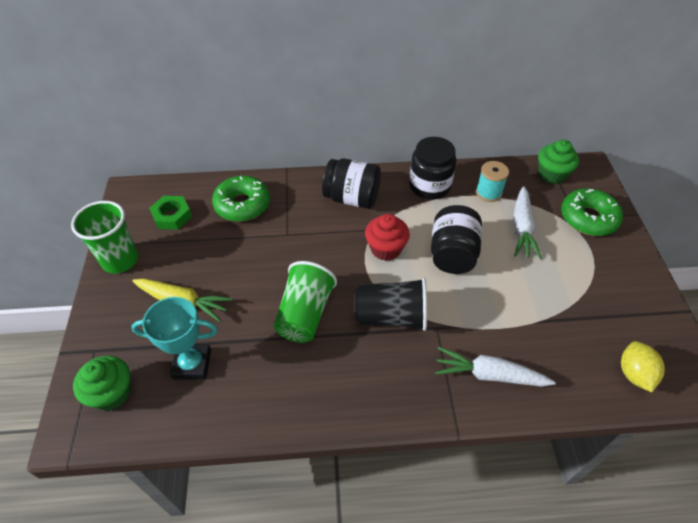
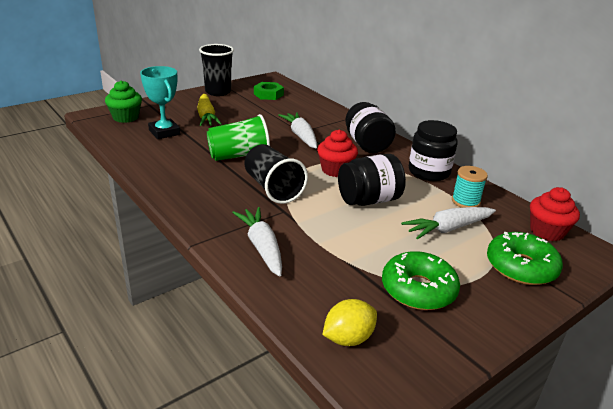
camera: 55 degrees right, 20 degrees down
green cup [71,201,138,274] -> black cup [199,44,234,96]
green donut [212,176,270,222] -> green donut moved to [382,251,460,310]
green cupcake [538,139,579,184] -> red cupcake [530,187,580,241]
none -> white carrot [278,112,317,148]

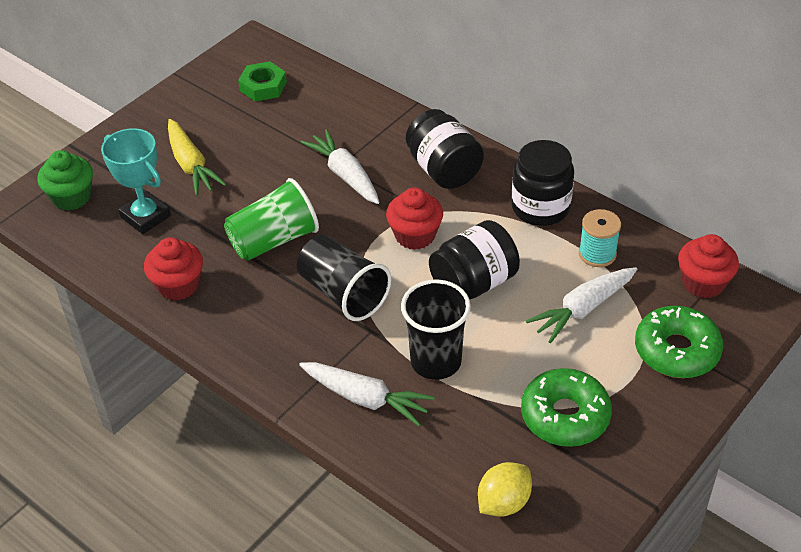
camera: 10 degrees left, 15 degrees up
black cup [199,44,234,96] -> black cup moved to [401,279,471,380]
white carrot [232,207,282,277] -> white carrot turned 150 degrees clockwise [299,362,435,426]
none -> red cupcake [144,237,203,301]

